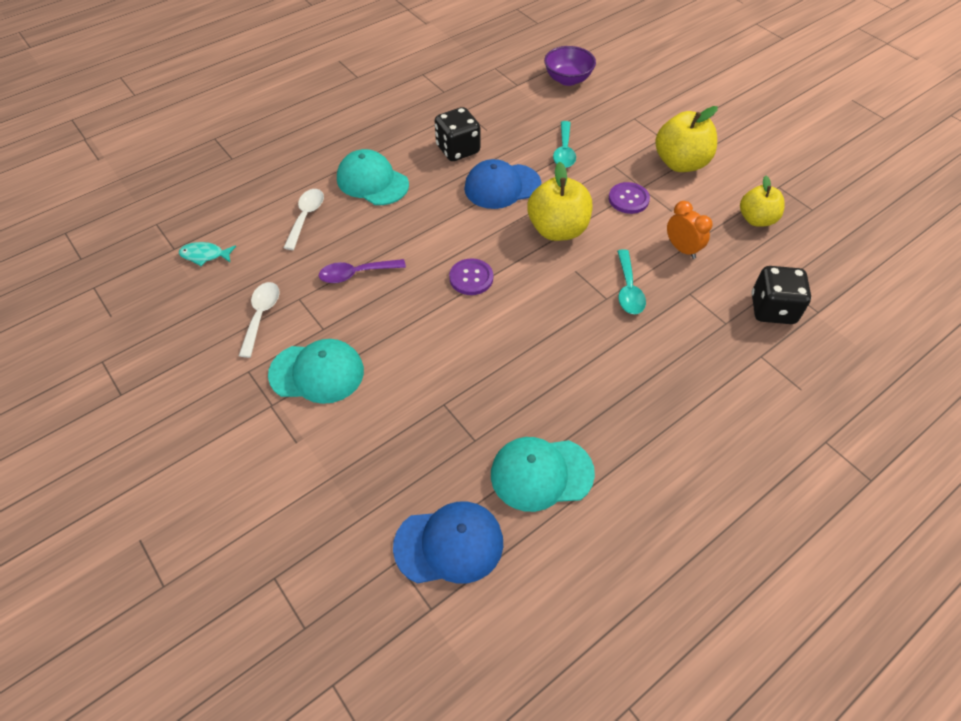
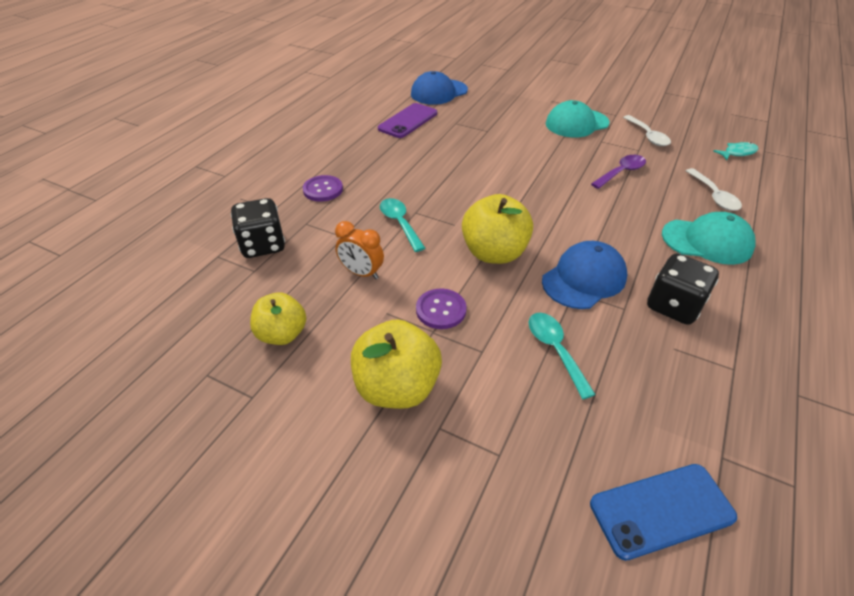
camera: 155 degrees right, 10 degrees down
purple button [449,258,493,295] -> purple button moved to [303,175,343,202]
turquoise cap [491,437,595,512] -> purple phone [378,103,437,138]
purple bowl [544,46,596,86] -> blue phone [590,464,737,561]

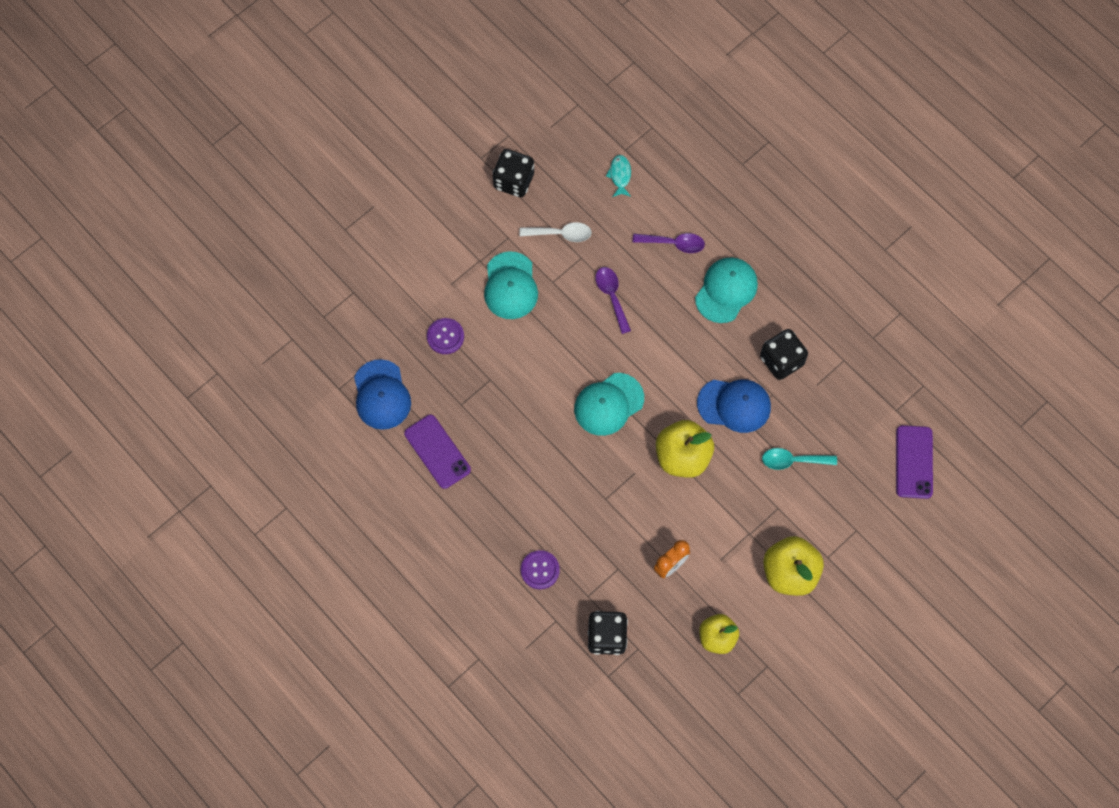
camera: 70 degrees left, 25 degrees up
turquoise spoon [380,198,425,252] -> none
purple button [416,289,467,329] -> purple button moved to [427,318,464,354]
blue cap [542,241,627,309] -> blue cap turned 120 degrees clockwise [697,379,771,433]
blue phone [590,464,737,561] -> purple phone [896,425,933,499]
white spoon [686,168,742,211] -> purple spoon [632,233,705,253]
none -> black dice [493,149,534,197]
none -> turquoise cap [574,373,644,436]

